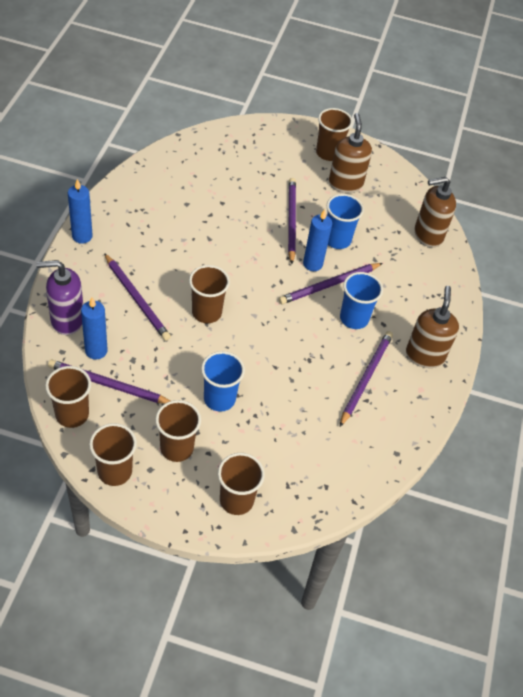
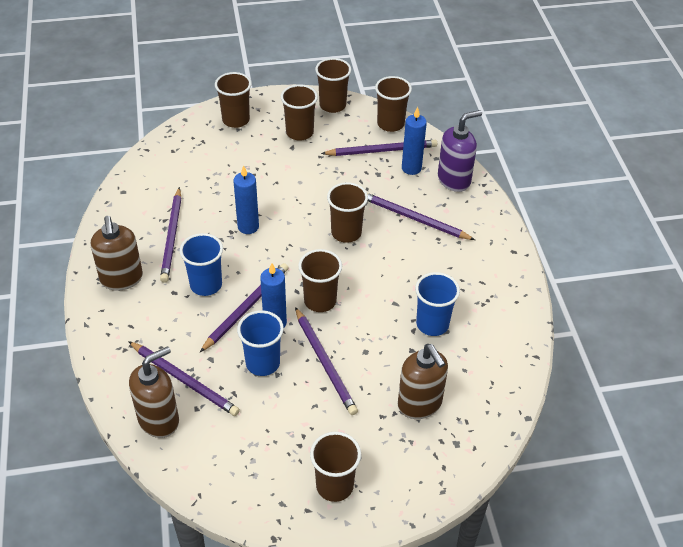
camera: 160 degrees right, 5 degrees down
blue candle [68,179,93,244] -> blue candle moved to [233,165,259,234]
blue cup [201,351,245,412] -> blue cup moved to [415,272,460,336]
brown soap dispenser [329,113,372,193] -> brown soap dispenser moved to [398,344,448,419]
none -> purple pencil [128,341,240,416]
none -> brown cup [298,249,342,312]

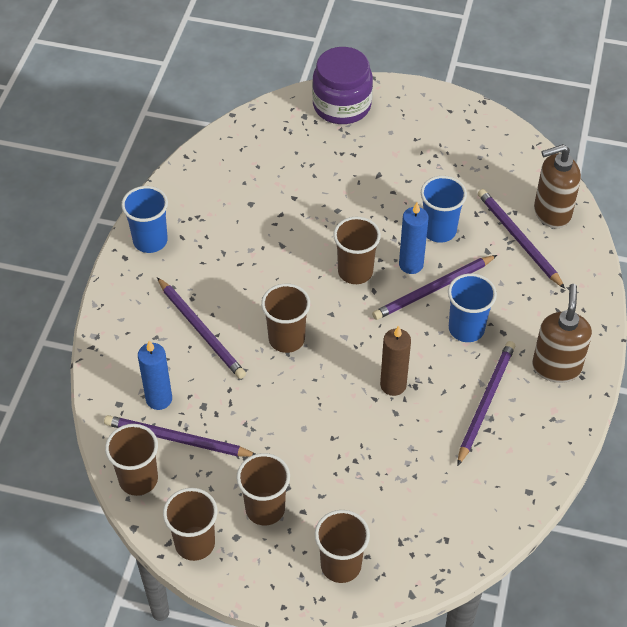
camera: 155 degrees left, 5 degrees up
blue candle [233,165,259,234] -> brown candle [380,326,411,396]
purple pencil [295,307,358,415] -> none
brown cup [310,432,361,502] -> none
brown soap dispenser [398,344,448,419] -> none
blue cup [415,272,460,336] -> blue cup moved to [121,186,168,253]
purple soap dispenser [438,110,482,192] -> none
none -> purple jar [312,47,373,124]

